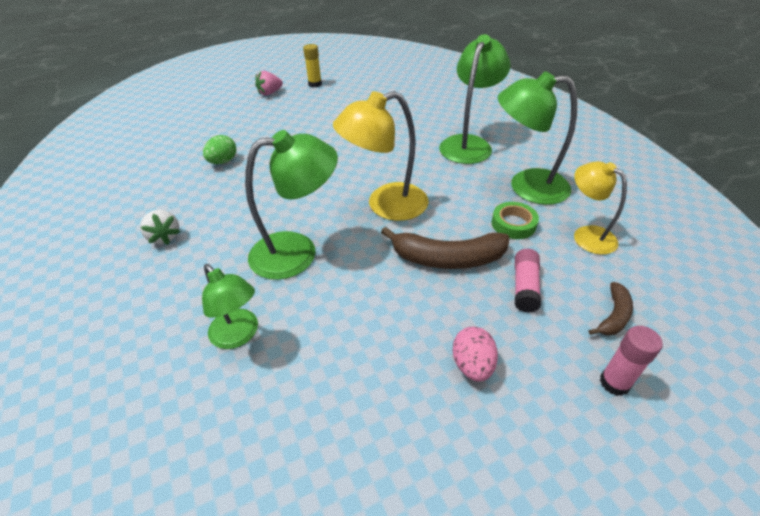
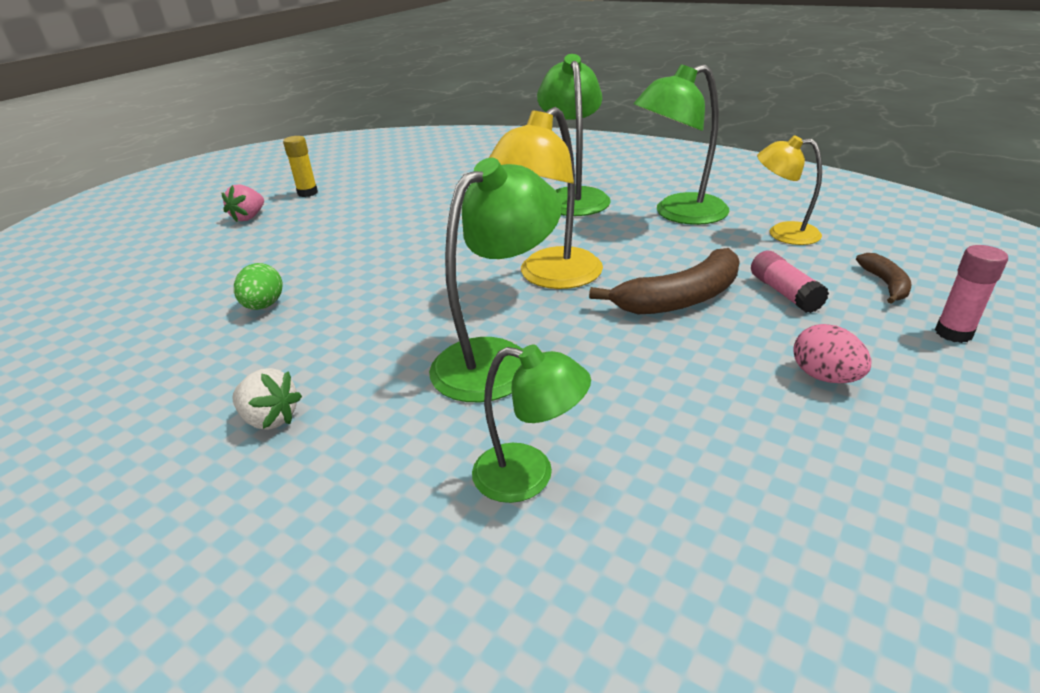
camera: 30 degrees left, 10 degrees down
green tape [491,202,539,239] -> none

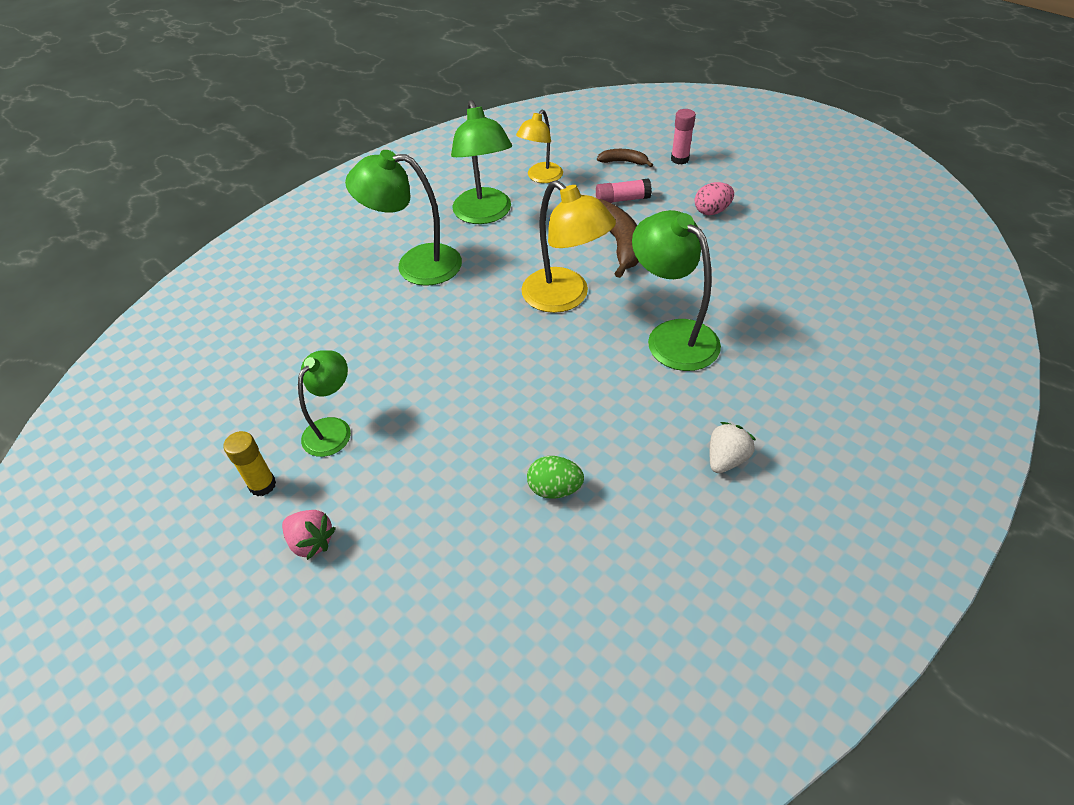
camera: 80 degrees left, 15 degrees up
green lamp [472,344,591,503] -> green lamp moved to [298,350,351,457]

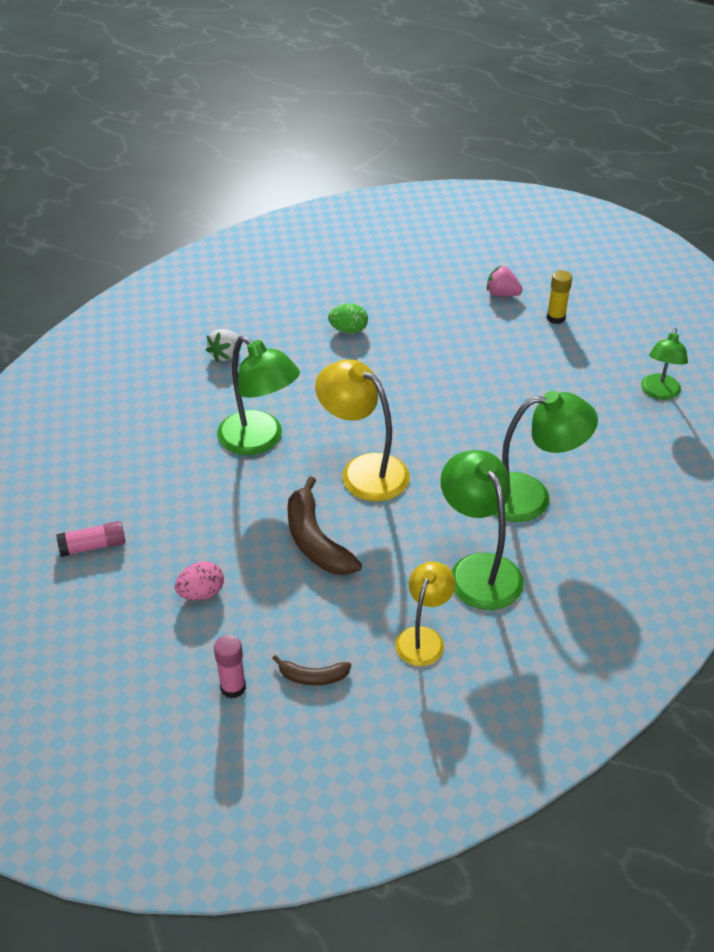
camera: 170 degrees right, 5 degrees down
green lamp [298,350,351,457] -> green lamp moved to [641,328,688,400]
pink glue stick [596,178,652,203] -> pink glue stick moved to [56,521,125,557]

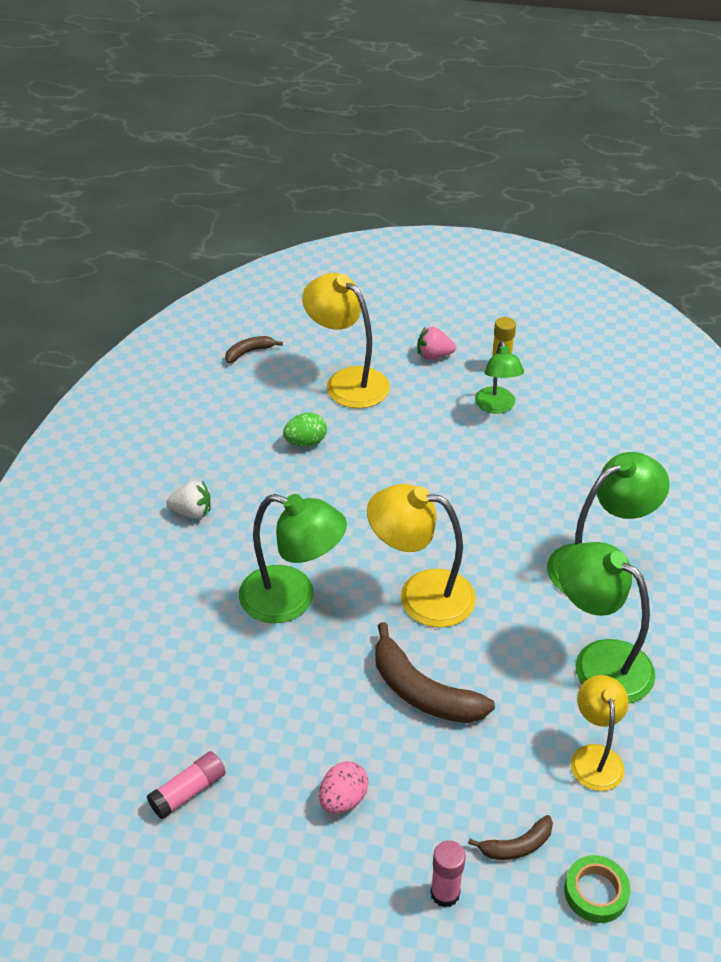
camera: 25 degrees left, 0 degrees up
white strawberry [206,329,239,362] -> white strawberry turned 90 degrees counterclockwise [166,481,211,519]
green lamp [641,328,688,400] -> green lamp moved to [475,340,524,414]
none -> brown banana [225,336,283,363]
none -> yellow lamp [302,273,390,409]
none -> green tape [564,855,631,923]

